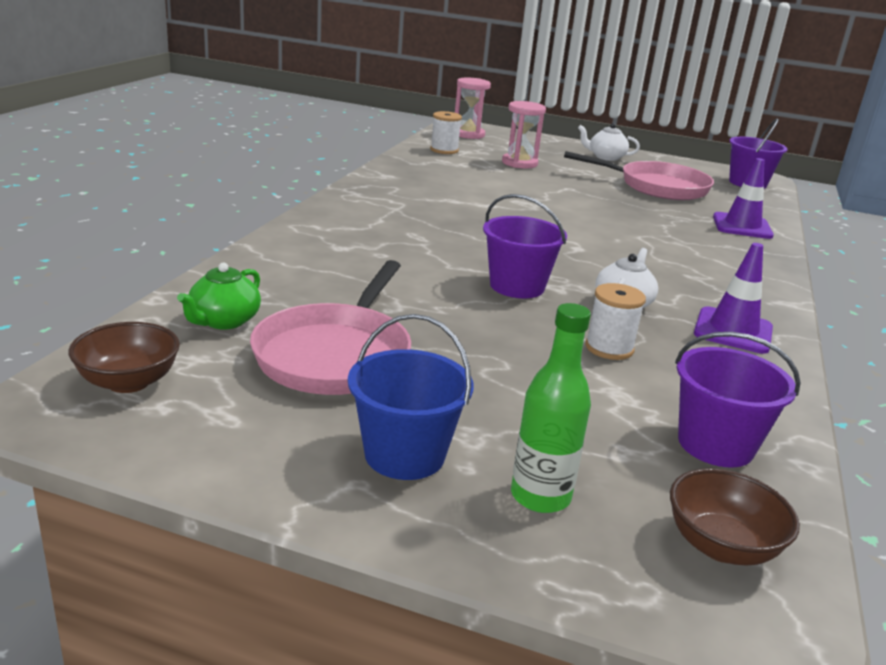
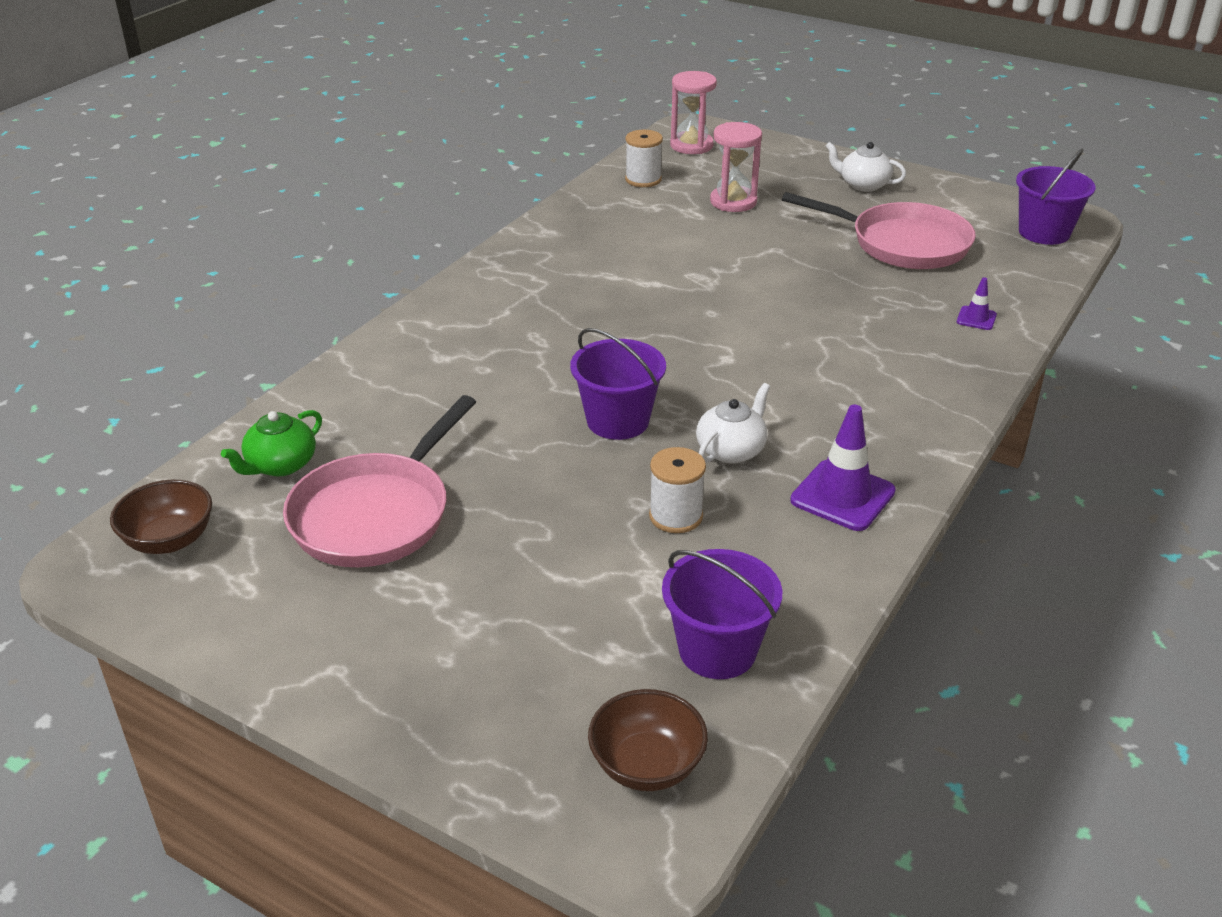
camera: 15 degrees right, 10 degrees up
blue bucket [348,314,473,480] -> none
green bottle [511,303,591,513] -> none
purple traffic cone [713,158,774,239] -> purple traffic cone [957,277,997,330], size x0.51

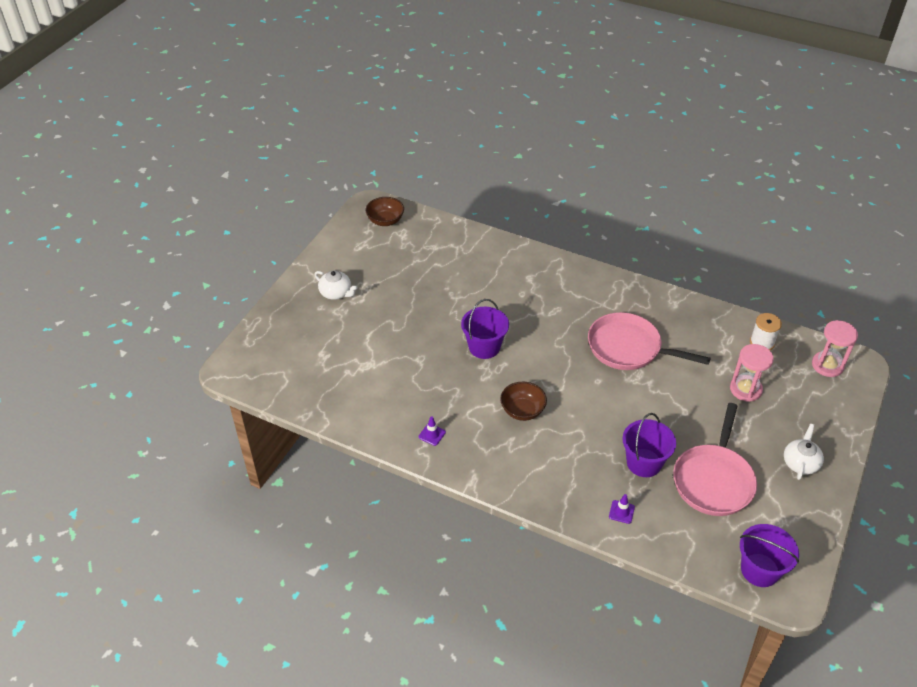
camera: 85 degrees right, 10 degrees up
green teapot [221,410,322,477] -> none
pink pan [283,395,476,567] -> pink pan moved to [588,312,711,370]
brown bowl [588,689,708,791] -> brown bowl moved to [500,382,547,421]
white spool [649,447,706,533] -> none
purple bucket [662,549,782,679] -> purple bucket moved to [622,413,676,477]
white teapot [696,383,770,464] -> white teapot moved to [314,270,357,300]
purple traffic cone [790,405,896,531] -> purple traffic cone [419,416,446,446], size x0.51

